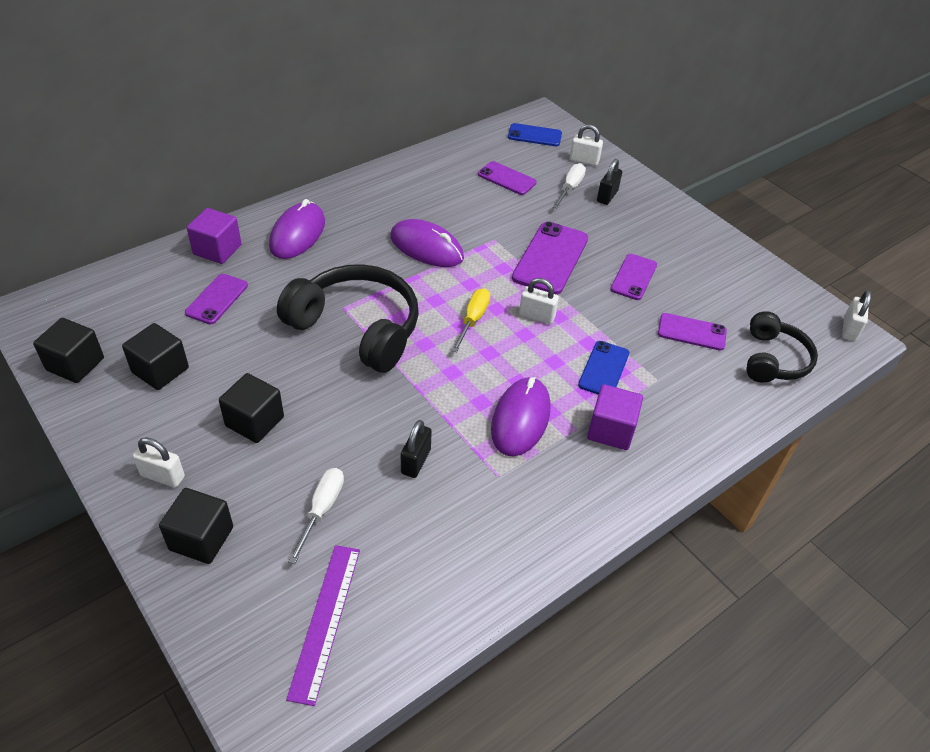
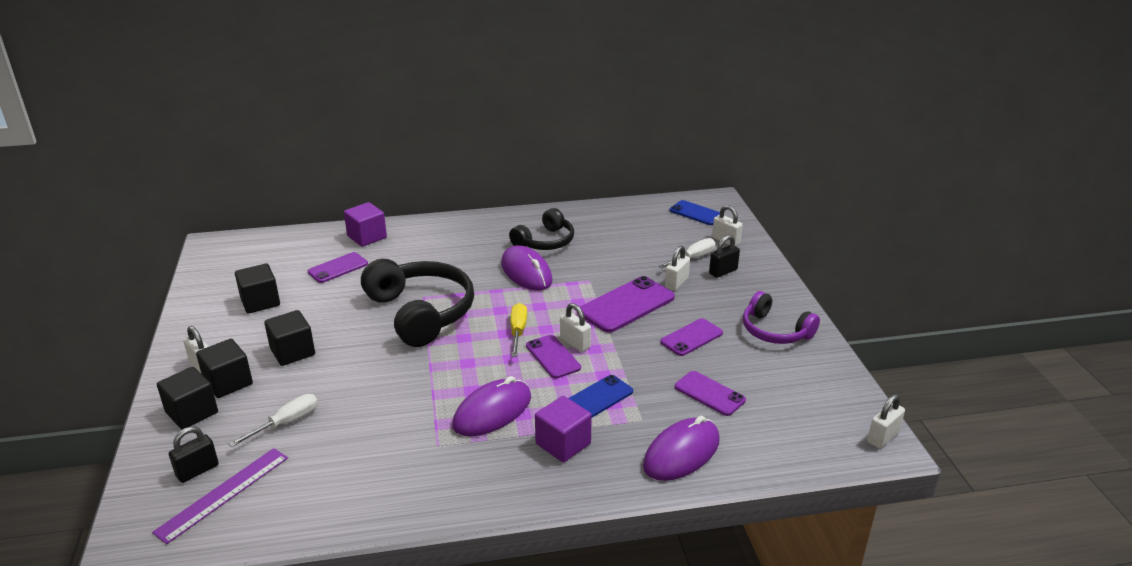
camera: 30 degrees right, 15 degrees down
black cube [33,318,104,383] -> black cube moved to [196,339,253,398]
purple mouse [269,199,325,259] -> purple mouse moved to [643,416,720,481]
black padlock [401,420,432,478] -> black padlock moved to [169,427,219,483]
yellow screwdriver [451,288,490,353] -> yellow screwdriver turned 45 degrees counterclockwise [511,303,527,357]
purple phone [478,161,537,195] -> purple phone moved to [526,335,581,379]
black headphones [746,311,818,383] -> black headphones moved to [509,208,574,250]
none -> white padlock [665,246,690,291]
none -> purple headphones [743,291,820,344]

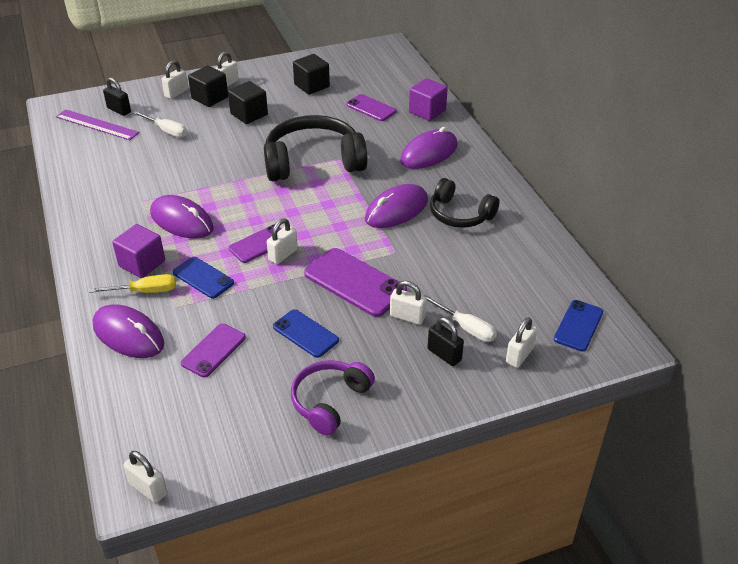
camera: 80 degrees right, 10 degrees up
black cube [157,367,218,430] -> white padlock [161,60,188,99]
black headphones [361,259,474,347] -> black headphones turned 150 degrees counterclockwise [264,115,367,181]
yellow screwdriver [511,303,527,357] -> yellow screwdriver moved to [89,274,176,293]
purple phone [660,318,723,356] -> blue phone [273,309,339,358]
none -> purple mouse [400,127,458,169]

